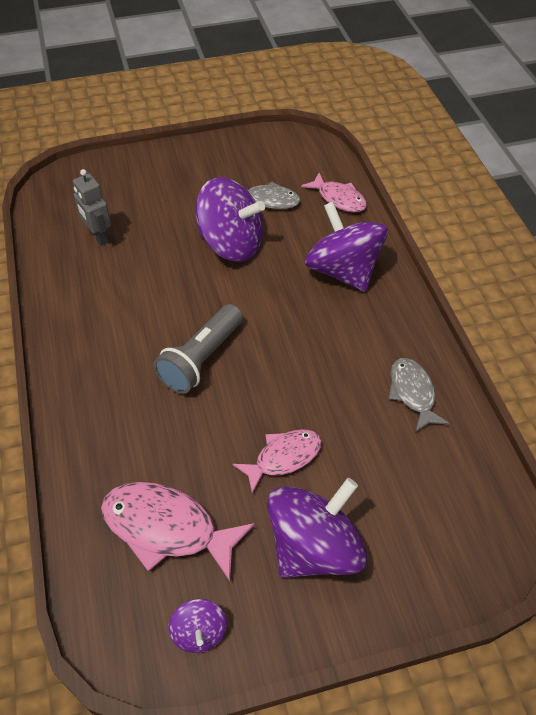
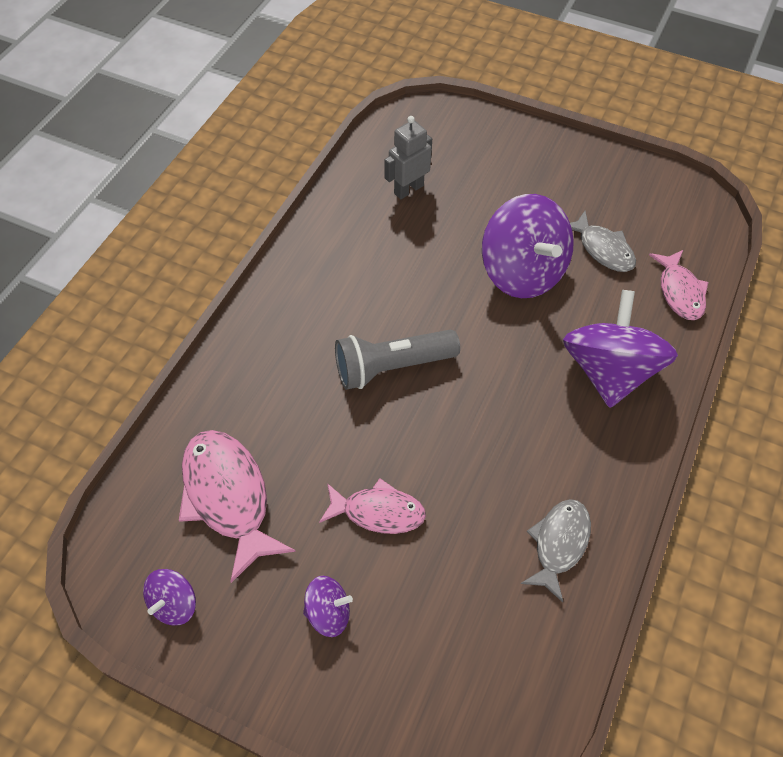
camera: 40 degrees right, 5 degrees up
grey robot [73,169,111,246] -> grey robot turned 45 degrees clockwise [384,116,432,199]
purple spinning top [267,478,367,578] -> purple spinning top [303,576,353,637], size x0.47

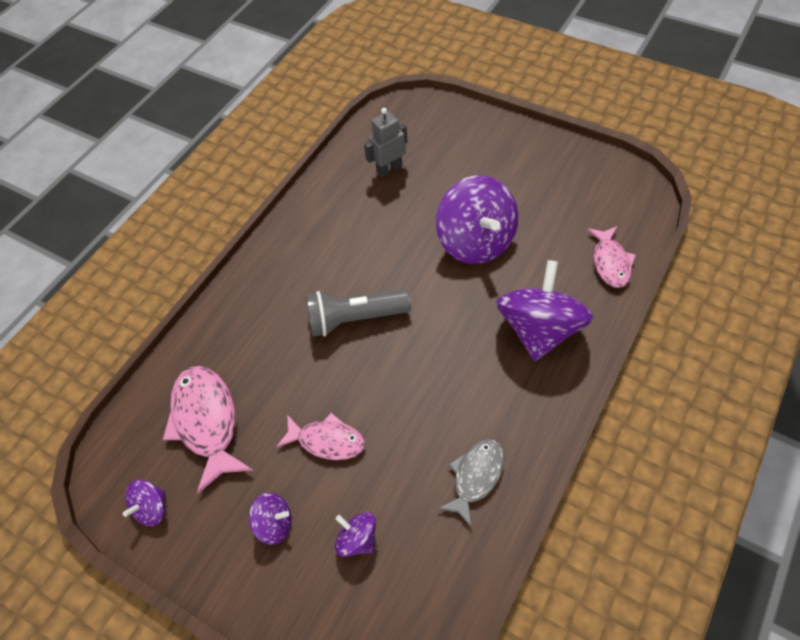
camera: 10 degrees right, 0 degrees up
grey fish [570,211,636,272] -> none
none -> purple spinning top [335,512,376,557]

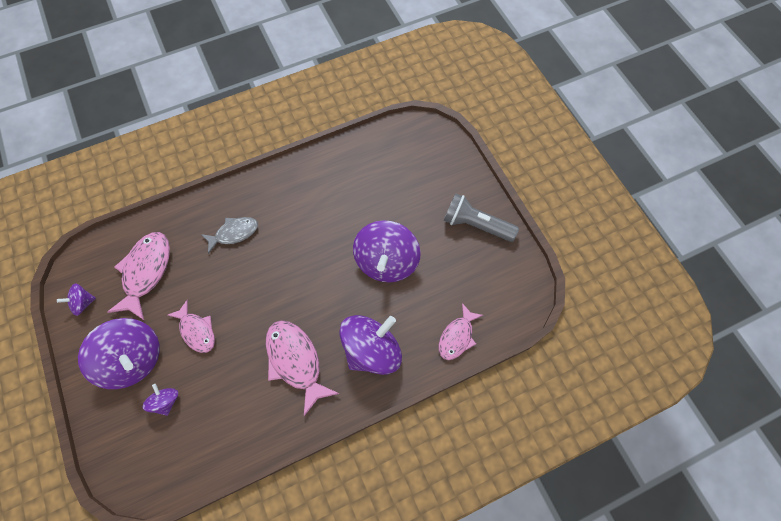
camera: 30 degrees right, 10 degrees up
purple spinning top [249,492,292,545] -> purple spinning top [78,318,160,389], size x2.12
grey flashlight [306,289,411,337] -> grey flashlight moved to [444,193,519,242]
grey robot [364,108,407,177] -> none
grey fish [438,439,504,528] -> grey fish moved to [201,217,258,254]
none -> pink fish [266,320,340,416]

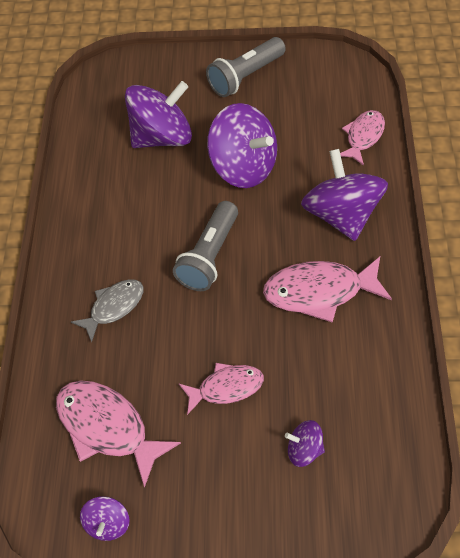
camera: 60 degrees left, 10 degrees down
purple spinning top [78,318,160,389] -> purple spinning top moved to [125,81,192,148]
grey fish [201,217,258,254] -> grey fish turned 45 degrees clockwise [71,279,143,342]
pink fish [439,303,483,360] -> pink fish turned 120 degrees counterclockwise [340,110,385,166]
none -> grey flashlight [173,201,238,291]

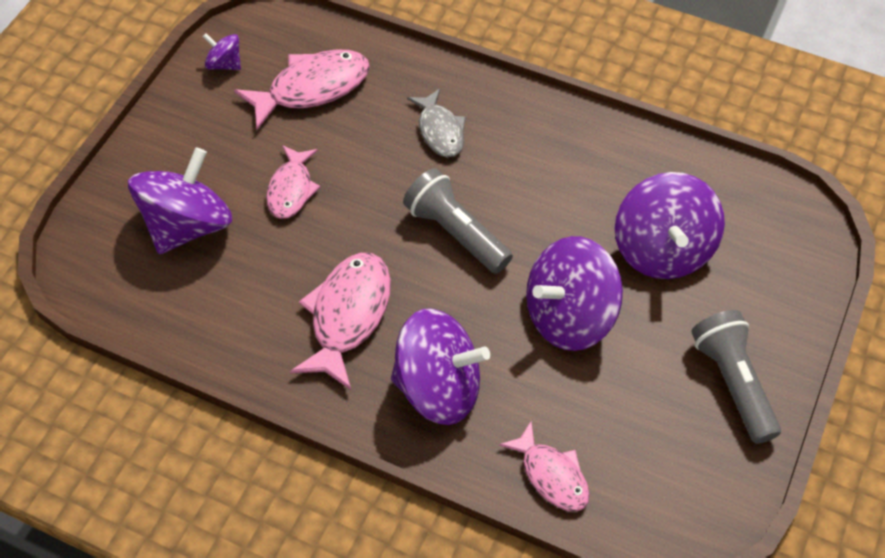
camera: 110 degrees right, 0 degrees up
purple spinning top [285,420,325,467] -> purple spinning top [128,147,232,254], size x2.12

